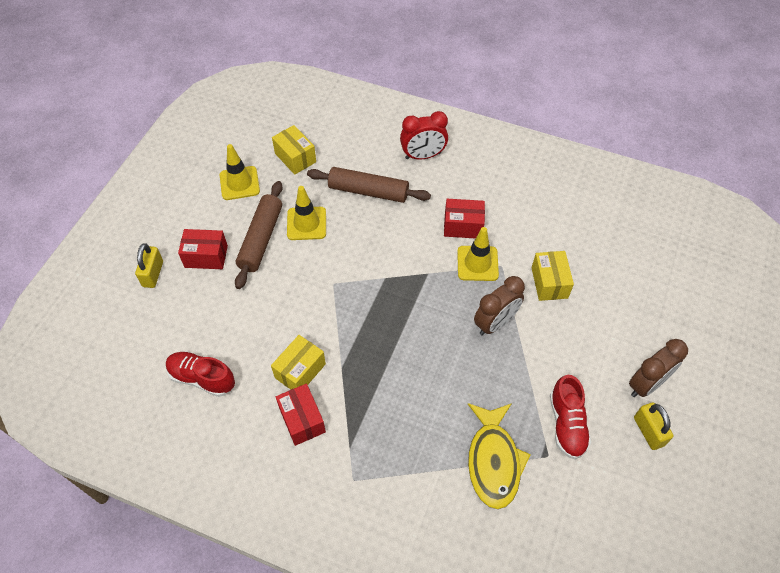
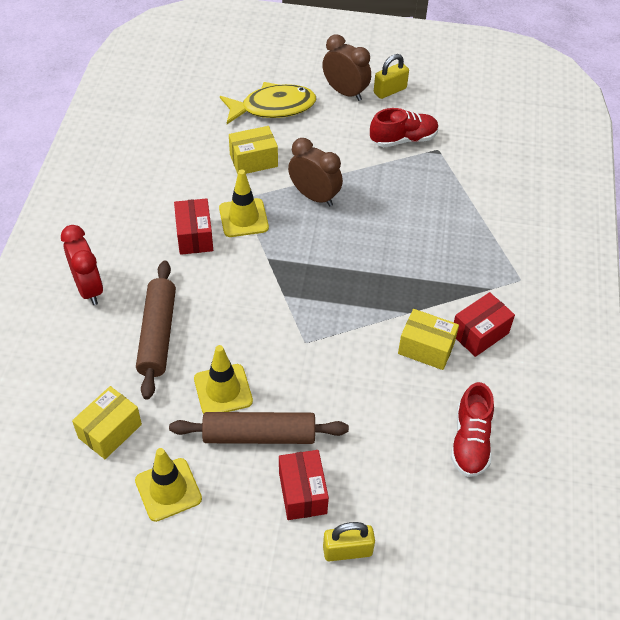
camera: 105 degrees left, 5 degrees down
yellow fish [468,403,531,509] -> yellow fish moved to [220,82,316,124]

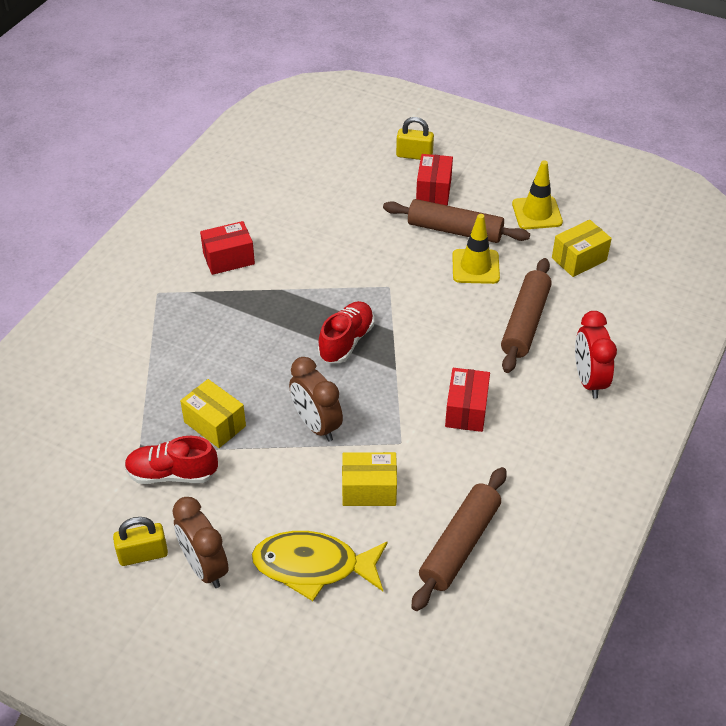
camera: 160 degrees left, 5 degrees down
yellow traffic cone [219,169,269,237] -> none
yellow box [398,309,459,370] -> yellow box moved to [180,379,246,448]
red shoe [451,382,494,477] -> red shoe moved to [318,301,374,363]
none -> brown rolling pin [411,467,507,611]

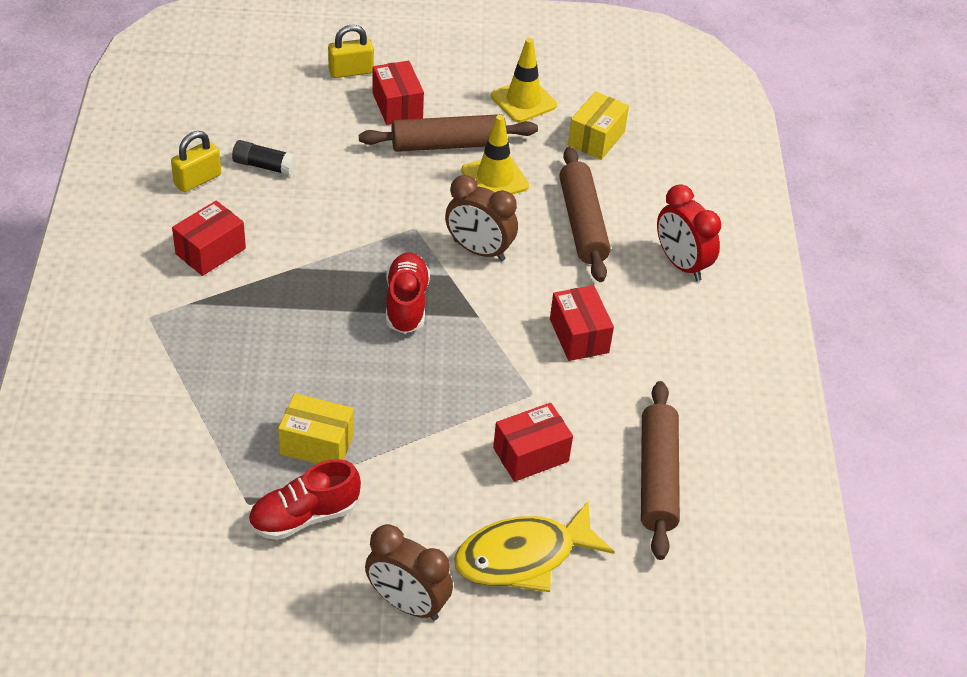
camera: 30 degrees left, 0 degrees up
yellow padlock [113,517,168,566] -> yellow padlock moved to [171,131,221,192]
brown clock [289,357,343,441] -> brown clock moved to [445,175,518,261]
yellow box [342,452,397,506] -> red box [493,403,573,482]
none -> black glue stick [232,140,297,176]

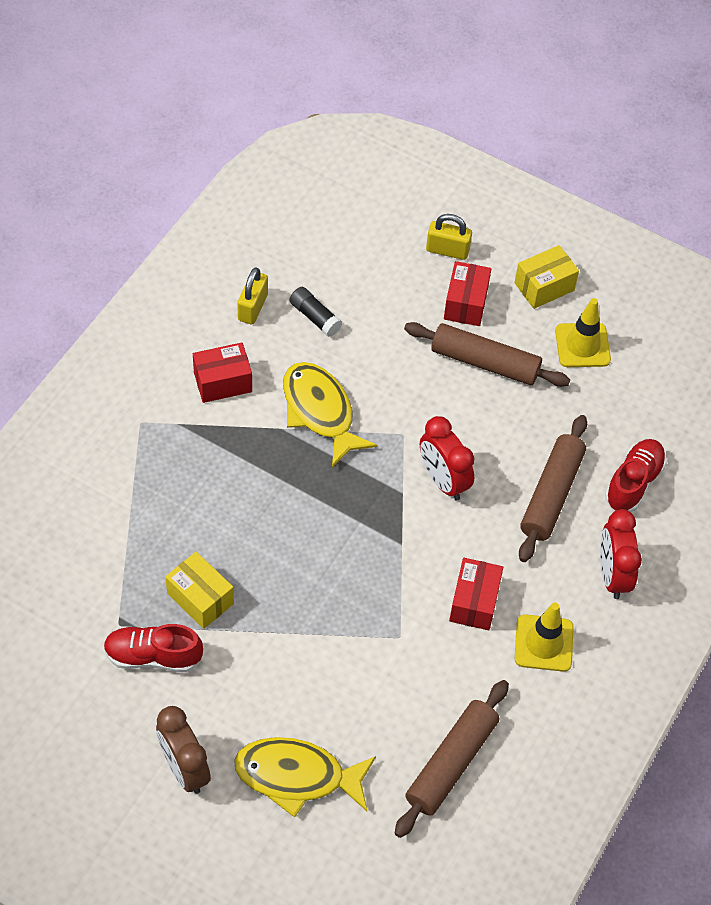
camera: 30 degrees right, 10 degrees up
yellow padlock [171,131,221,192] -> yellow padlock turned 60 degrees counterclockwise [237,267,268,324]
red shoe [386,252,430,334] -> red shoe moved to [605,439,666,512]
brown clock [445,175,518,261] -> red clock [420,416,474,501]
yellow traffic cone [461,115,529,194] -> yellow traffic cone moved to [515,602,574,672]
red box [493,403,573,482] -> none
yellow box [568,91,629,160] -> yellow box moved to [515,245,579,309]
none -> yellow fish [283,362,377,468]

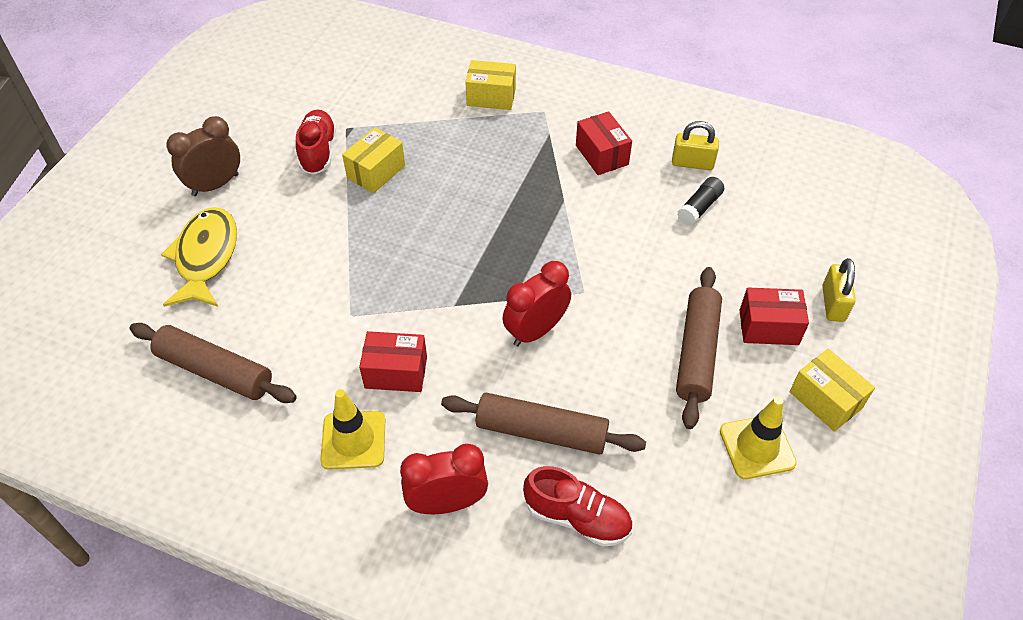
camera: 85 degrees right, 5 degrees down
yellow fish [283,362,377,468] -> none
none -> yellow box [465,60,516,110]

